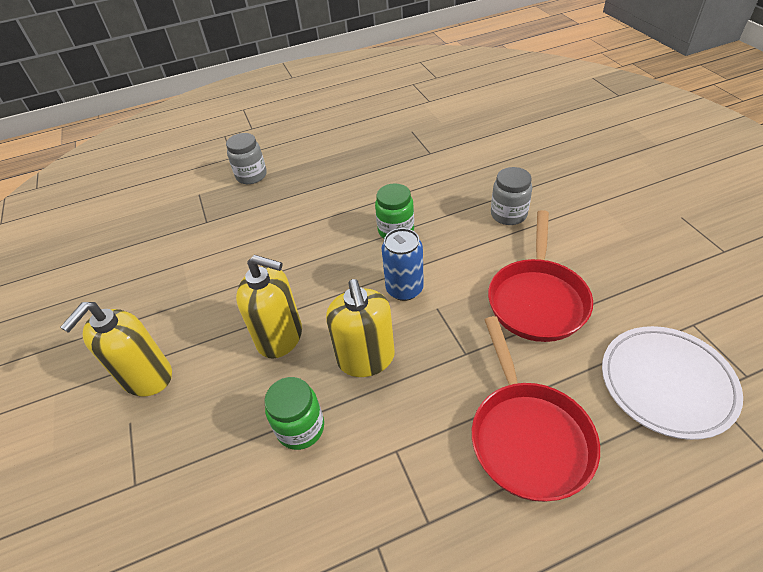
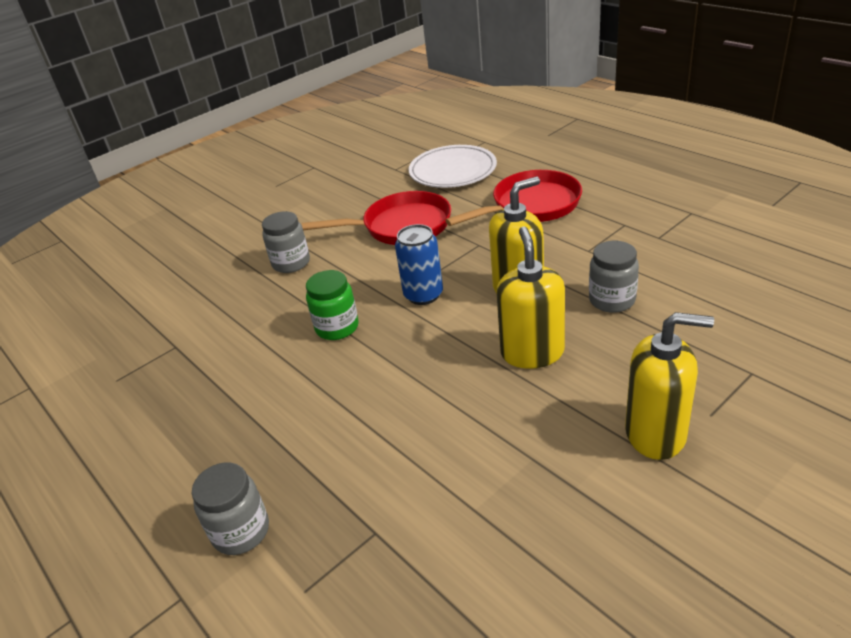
camera: 110 degrees left, 10 degrees down
green jar [264,377,324,450] -> grey jar [589,241,639,313]

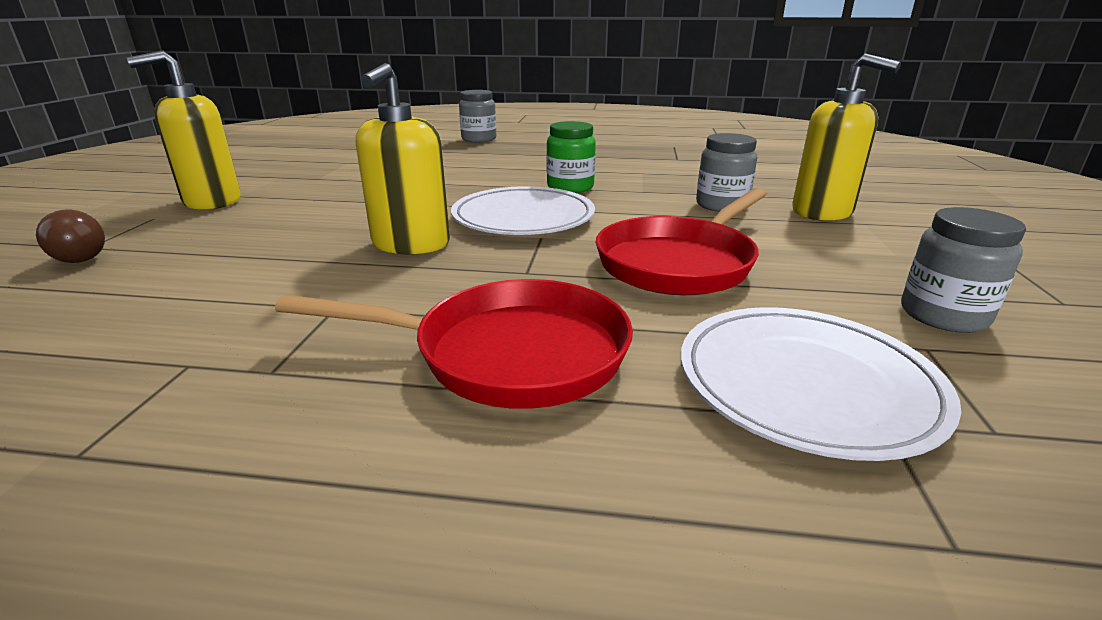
camera: 135 degrees right, 10 degrees down
blue can [395,224,443,305] -> white plate [451,186,595,235]
red pan [445,170,582,226] -> red pan turned 105 degrees counterclockwise [275,279,633,409]
yellow soap dispenser [497,226,565,369] -> yellow soap dispenser moved to [792,54,901,221]
grey jar [589,241,639,313] -> grey jar moved to [901,207,1026,333]
none -> brown light bulb [36,209,105,263]

